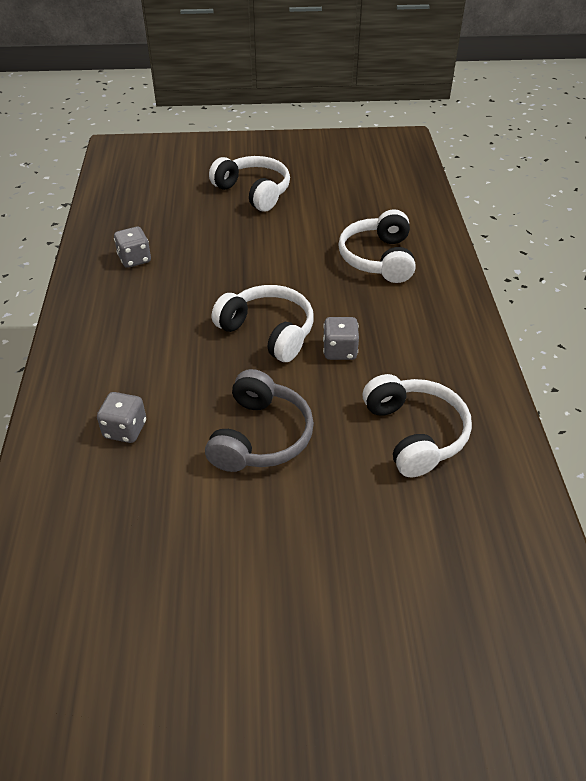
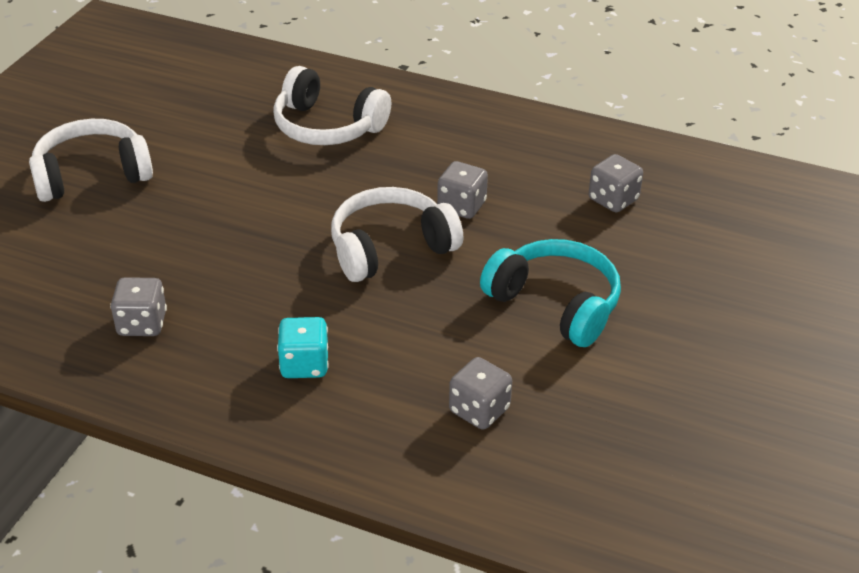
camera: 65 degrees left, 5 degrees down
grey headphones [205,369,314,472] -> turquoise headphones [480,239,621,347]
white headphones [363,374,472,477] -> grey dice [589,154,643,212]
none -> turquoise dice [277,317,329,378]

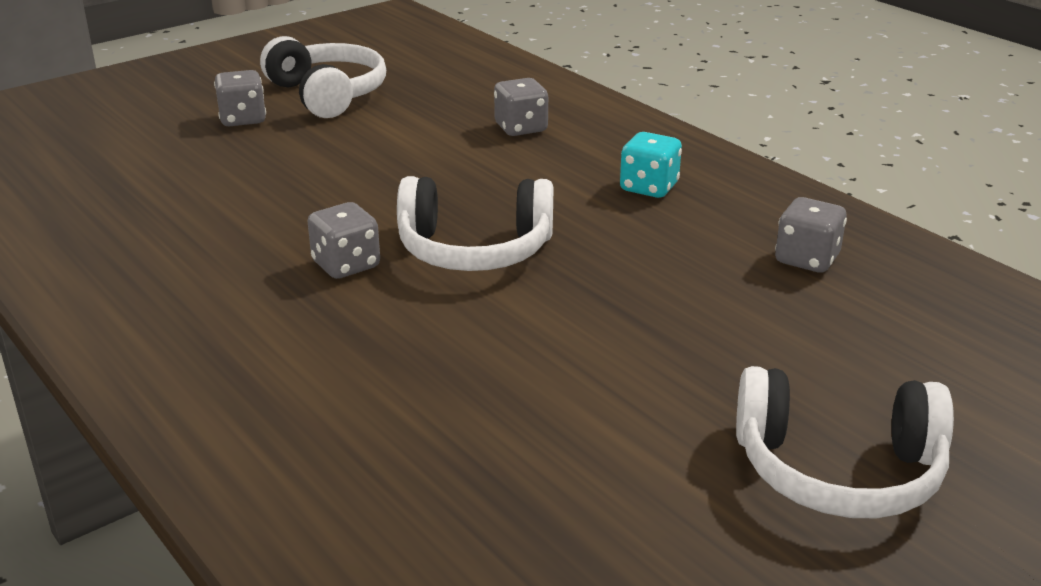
camera: 150 degrees left, 10 degrees down
white headphones [273,66,391,145] -> white headphones moved to [260,36,386,118]
turquoise headphones [480,239,621,347] -> none
grey dice [589,154,643,212] -> grey dice moved to [214,70,266,126]

